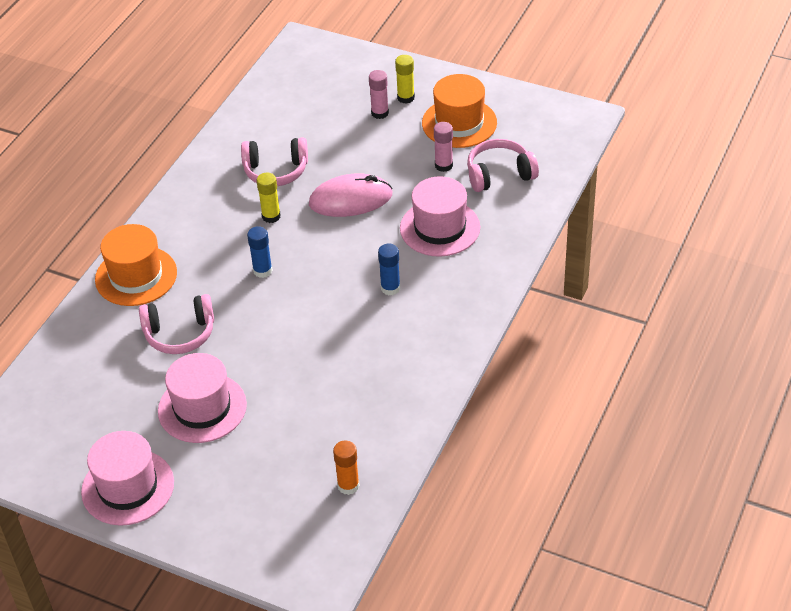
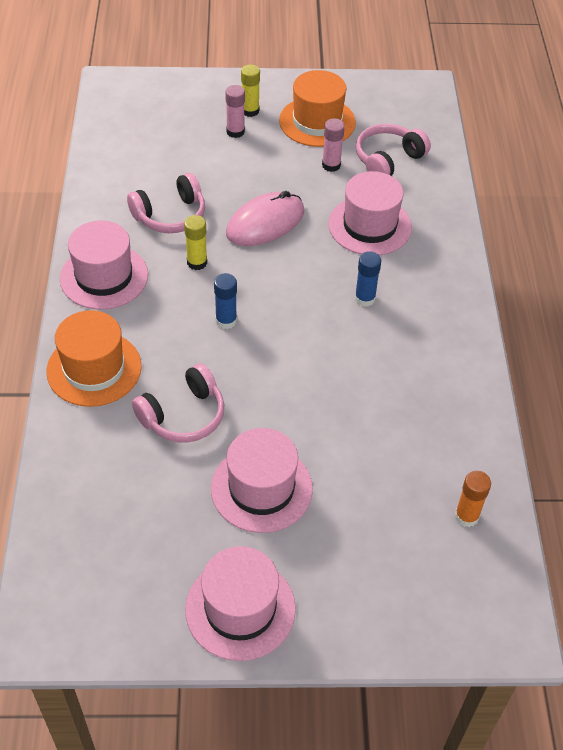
camera: 30 degrees left, 5 degrees up
none -> pink hat [60,220,148,310]

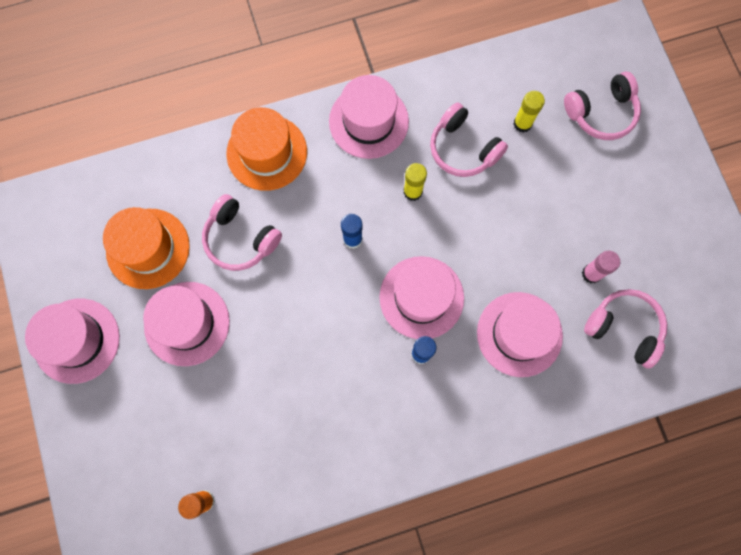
camera: 75 degrees right, 25 degrees up
pink glue stick [225,85,245,138] -> none
pink mouse [226,191,304,246] -> none
yellow glue stick [241,64,260,117] -> yellow glue stick moved to [514,91,545,133]
orange hat [279,70,356,147] -> orange hat moved to [103,207,190,289]
none -> pink hat [379,256,464,339]
none -> pink headphones [564,72,641,140]

